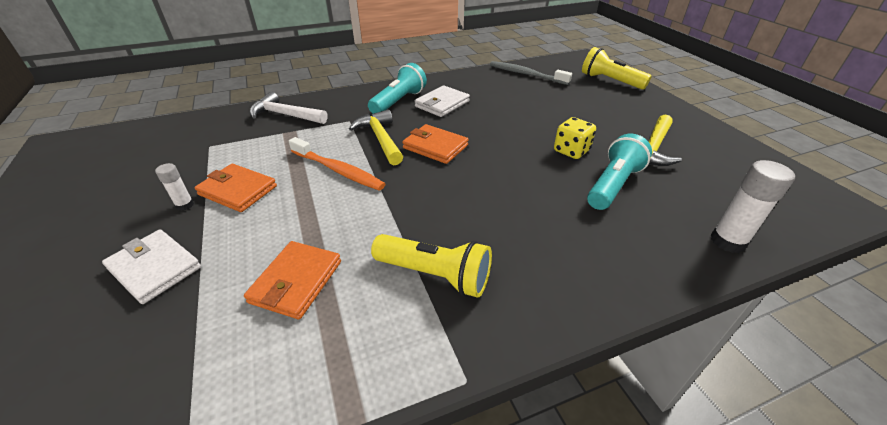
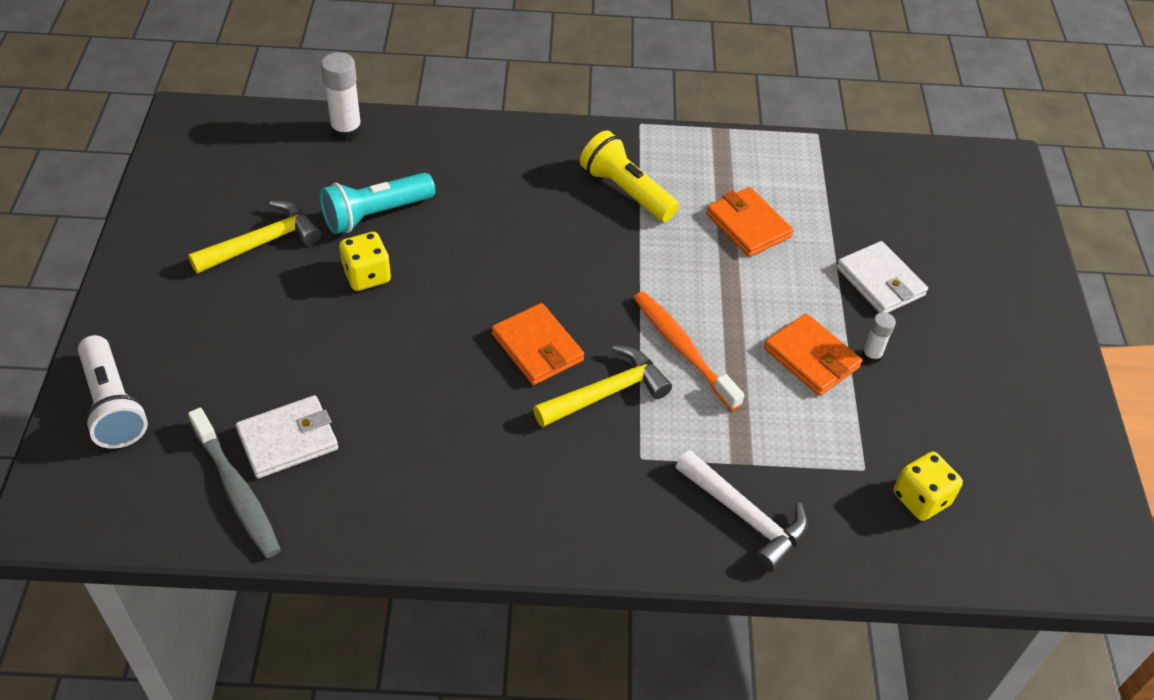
camera: 160 degrees left, 10 degrees up
orange wallet [244,241,341,319] -> orange wallet turned 75 degrees counterclockwise [706,187,794,257]
yellow hammer [349,109,403,165] -> yellow hammer turned 120 degrees counterclockwise [533,345,672,427]
turquoise flashlight [368,63,427,114] -> none
white wallet [415,85,470,117] -> white wallet moved to [236,395,338,479]
yellow flashlight [582,47,652,89] -> white flashlight [78,335,148,449]
none -> yellow dice [894,452,963,521]

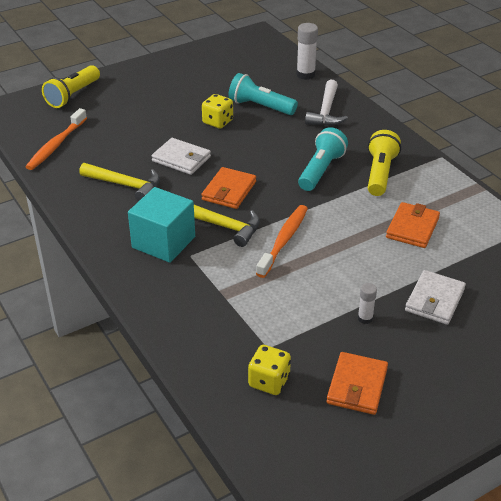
camera: 60 degrees right, 10 degrees down
white flashlight [78,335,148,449] -> yellow flashlight [42,65,100,108]
yellow hammer [188,201,322,274] -> yellow hammer moved to [79,163,160,201]
grey toothbrush [188,407,281,558] -> orange toothbrush [26,108,87,170]
white wallet [236,395,338,479] -> white wallet moved to [151,138,211,175]
white hammer [676,450,808,572] -> white hammer moved to [305,79,348,126]
orange wallet [764,313,862,396] -> orange wallet moved to [326,352,388,415]
none -> turquoise cube [128,187,195,263]
none -> turquoise flashlight [298,127,348,191]

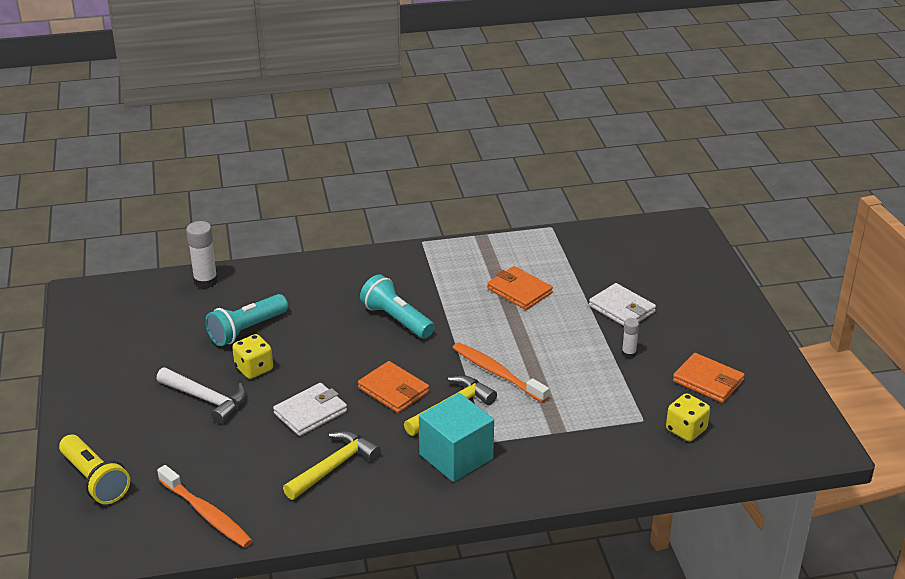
camera: 70 degrees left, 5 degrees down
white hammer [305,79,348,126] -> white hammer moved to [156,367,246,424]
yellow flashlight [368,130,401,196] -> none

